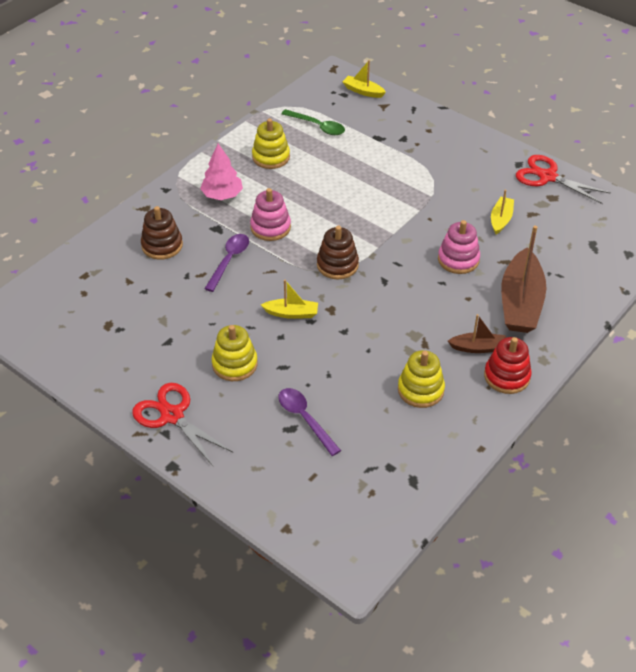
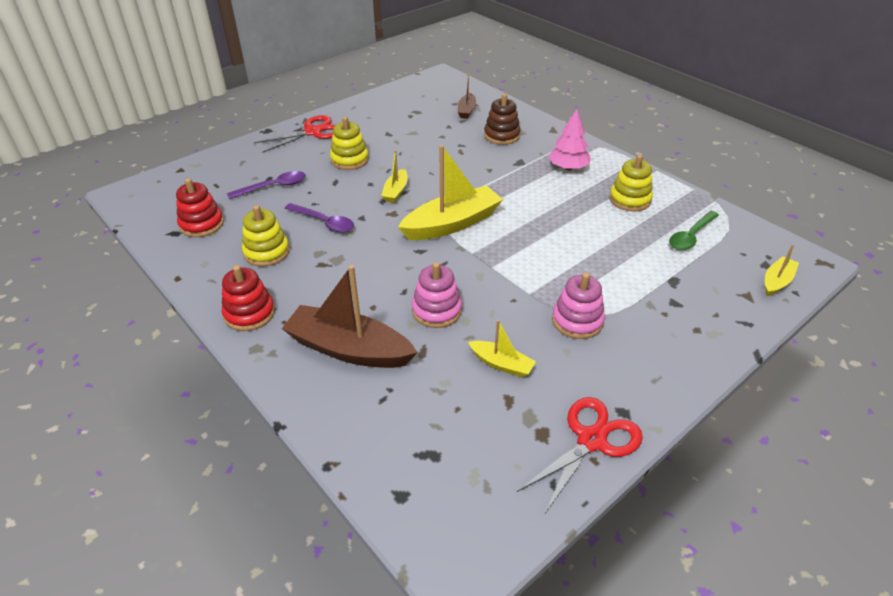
camera: 100 degrees right, 5 degrees down
purple spoon [204,234,249,292] -> purple spoon moved to [285,203,354,233]
pink stacking toy [250,188,291,241] -> pink stacking toy moved to [552,272,605,339]
brown stacking toy [317,226,359,279] -> yellow boat [398,145,503,240]
brown boat [448,314,506,353] -> brown boat moved to [458,73,476,119]
none -> red stacking toy [176,178,224,237]

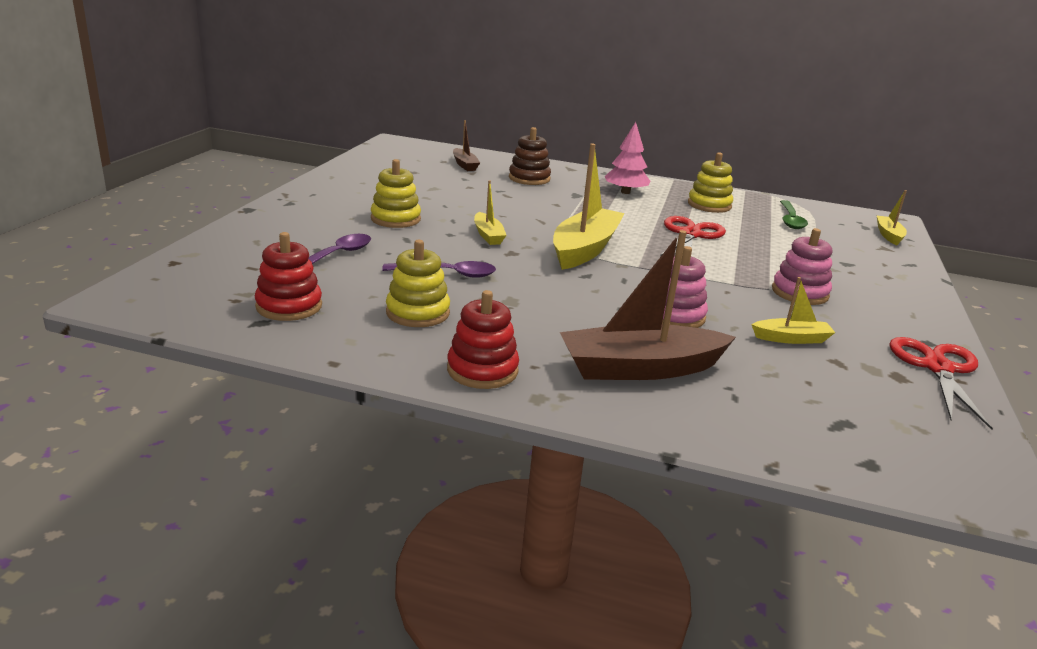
camera: 35 degrees left, 15 degrees down
red scissors [254,115,335,153] -> red scissors moved to [660,216,726,256]

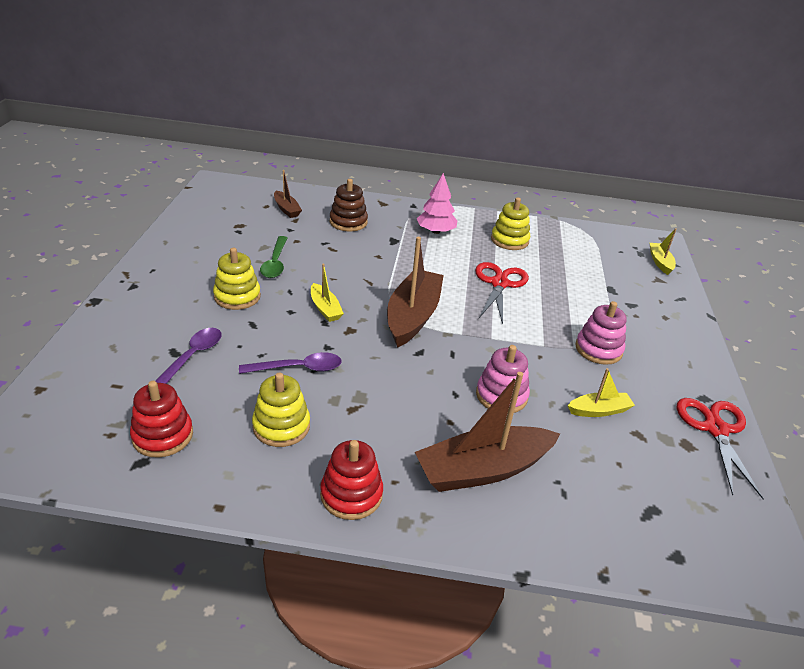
camera: 10 degrees left, 10 degrees up
yellow boat [553,144,625,270] -> brown boat [387,237,444,348]
green spoon [780,200,808,229] -> green spoon moved to [260,236,287,278]

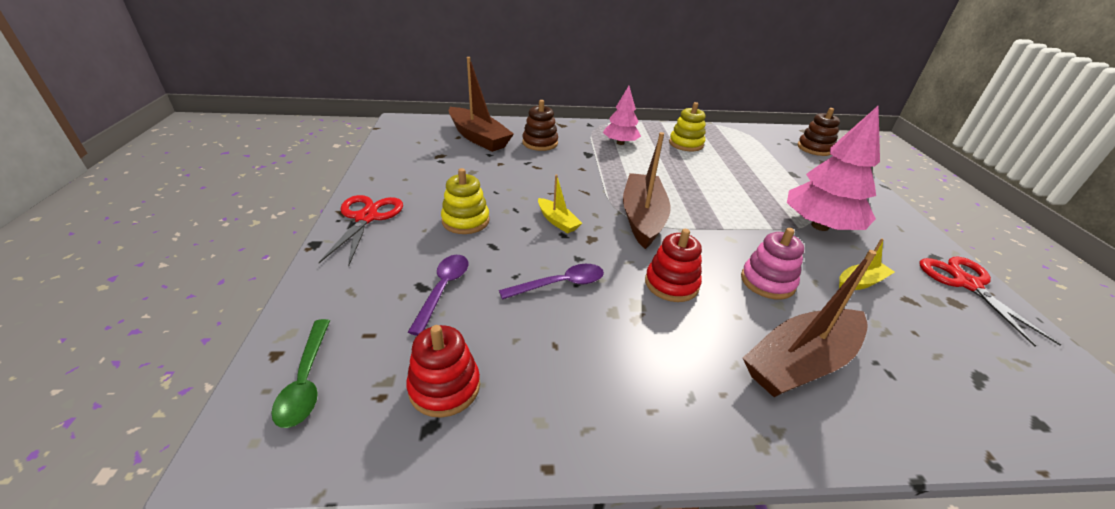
camera: 10 degrees left, 0 degrees up
yellow stacking toy [252,372,310,447] -> none
green spoon [260,236,287,278] -> green spoon moved to [271,319,330,428]
brown boat [274,170,302,218] -> brown boat [449,57,514,152], size x1.98
red stacking toy [320,440,383,520] -> red stacking toy moved to [645,229,702,302]
red scissors [475,262,529,324] -> red scissors moved to [319,195,403,267]
pink stacking toy [575,301,627,365] -> pink tree [787,105,880,231]
yellow boat [649,228,677,275] -> brown stacking toy [798,108,840,156]

